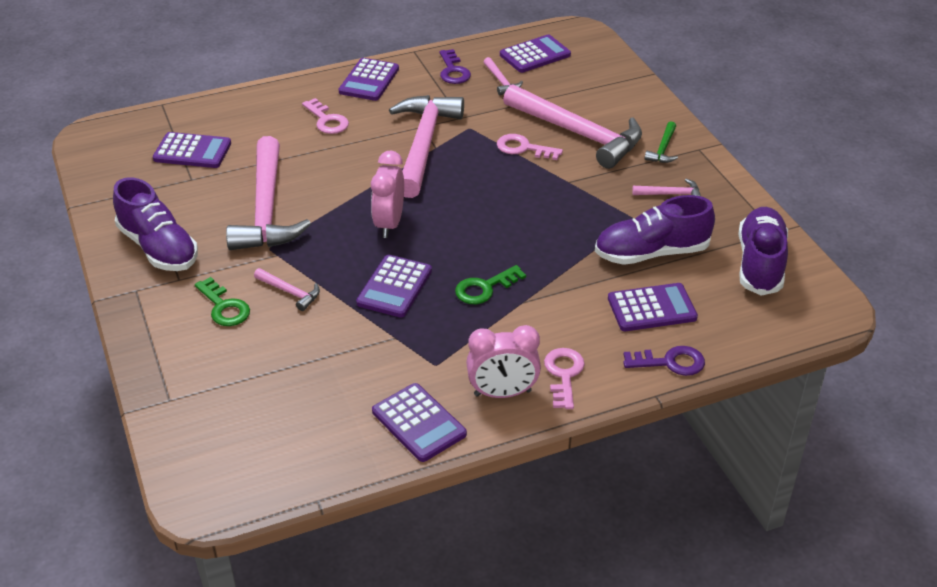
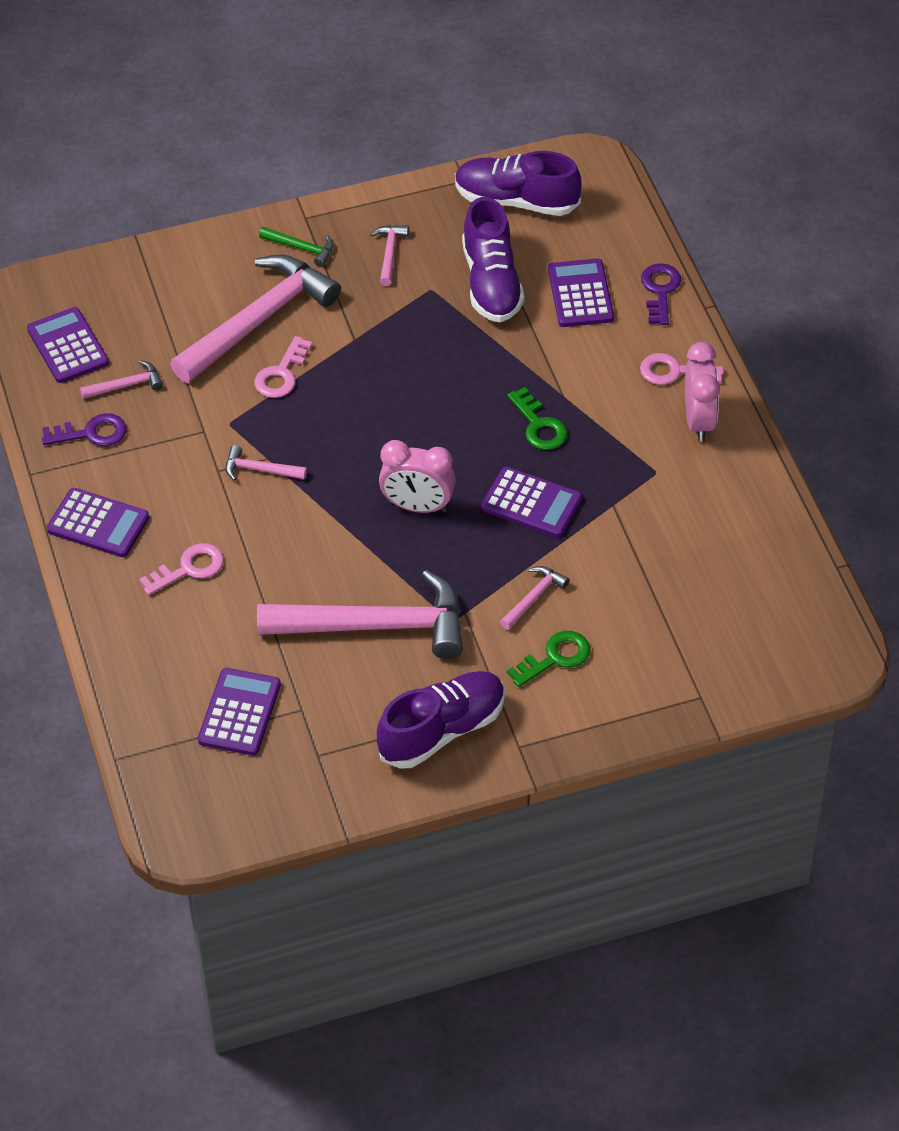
camera: 85 degrees left, 10 degrees up
purple calculator [372,383,467,462] -> none
pink hammer [389,95,464,198] -> pink hammer [225,445,307,481], size x0.42

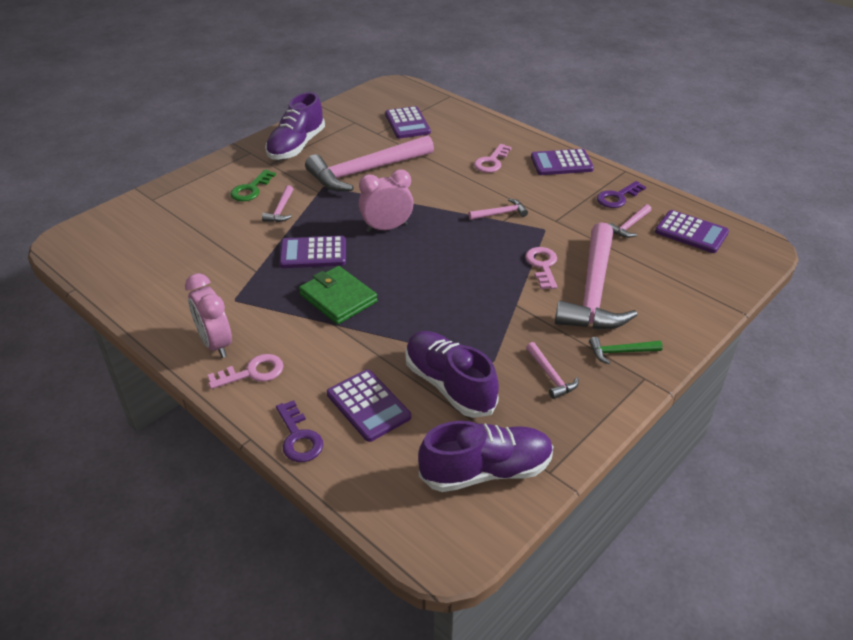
camera: 150 degrees right, 10 degrees down
green key [507,387,568,450] -> green wallet [299,266,378,324]

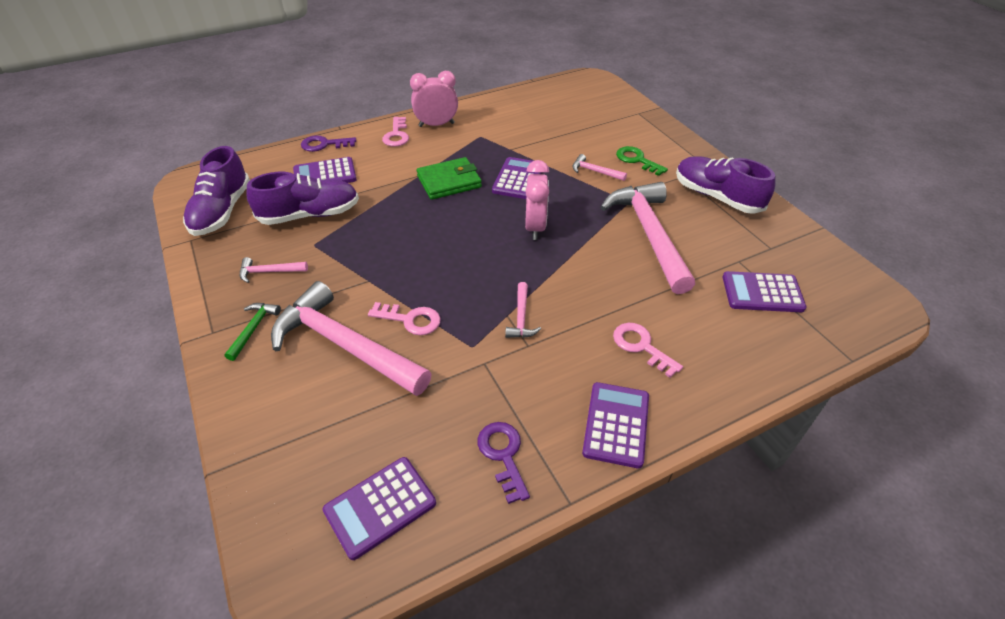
camera: 110 degrees right, 5 degrees up
pink hammer [609,204,651,238] -> none

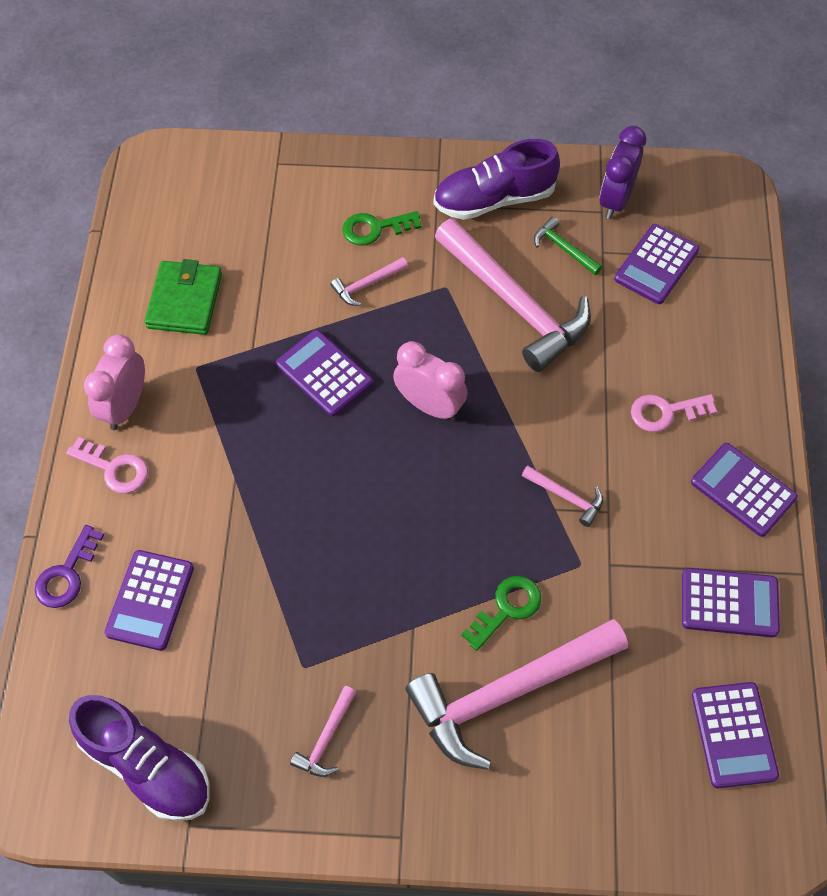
camera: 60 degrees left, 15 degrees up
green hammer [224,303,281,361] -> green hammer moved to [534,217,602,275]
purple shoe [246,172,359,225] -> none
pink key [368,302,441,335] -> green key [461,576,541,651]
green wallet [417,157,482,200] -> green wallet moved to [145,259,222,335]
purple key [477,422,530,504] -> purple calculator [682,568,780,637]
pink hammer [600,182,695,294] -> pink hammer turned 150 degrees counterclockwise [435,219,591,372]
none -> purple clock [599,126,646,219]

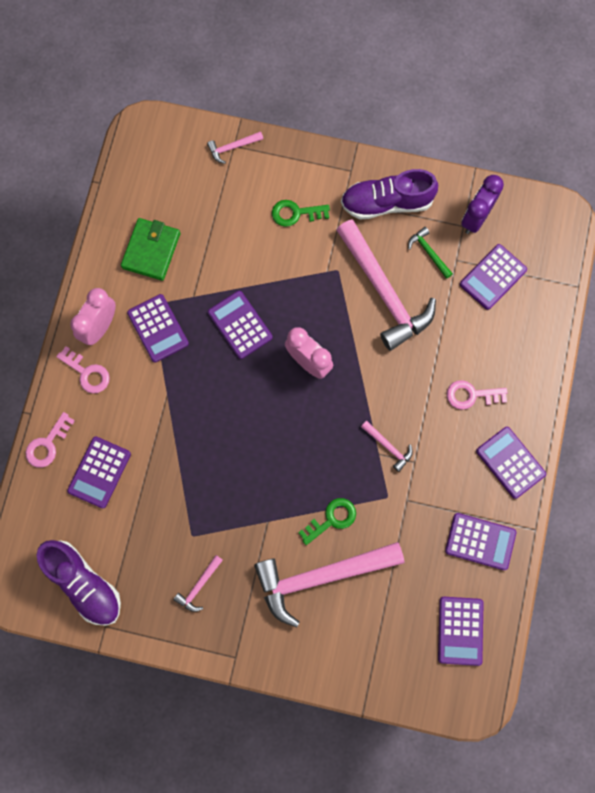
camera: 10 degrees right, 15 degrees up
purple key [35,525,104,608] -> pink key [25,412,75,468]
pink hammer [330,257,408,306] -> pink hammer moved to [207,131,263,164]
none -> purple calculator [127,294,189,363]

